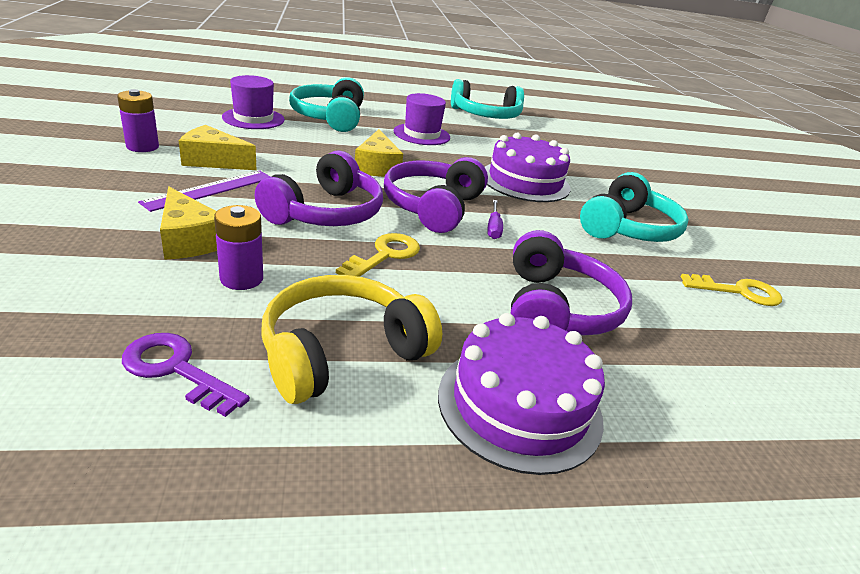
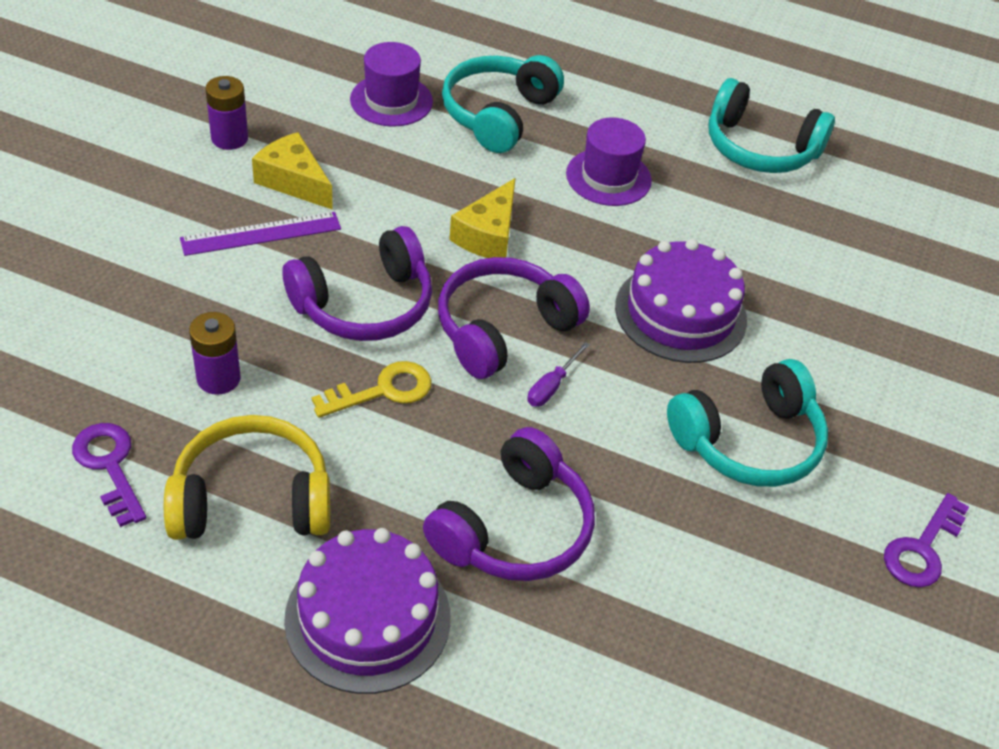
camera: 30 degrees right, 15 degrees up
yellow cheese [160,187,217,260] -> none
yellow key [681,274,782,306] -> none
none -> purple key [884,493,969,587]

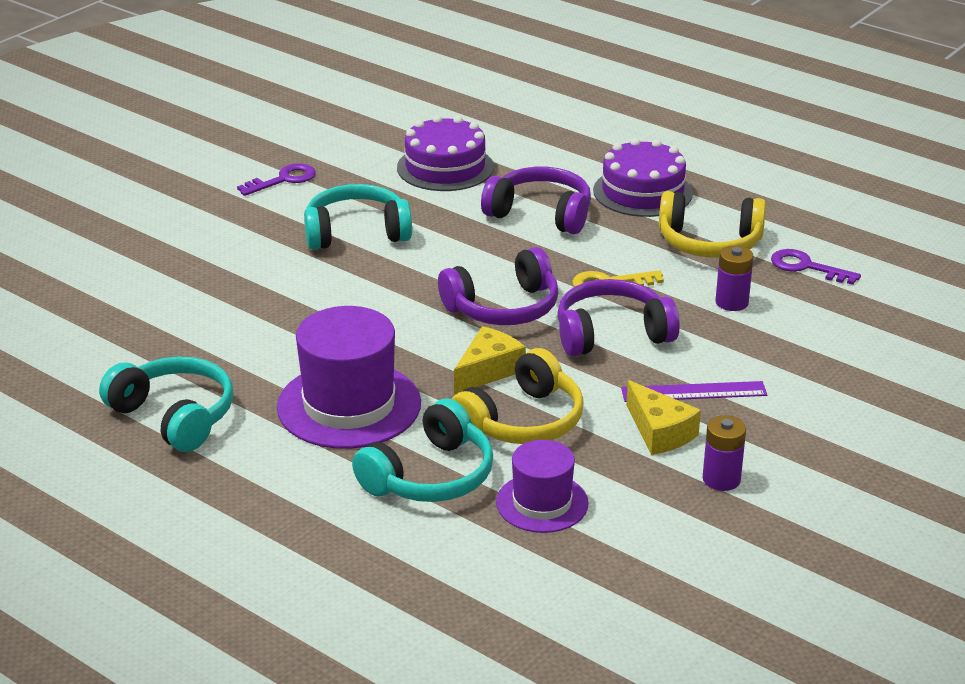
camera: 160 degrees left, 15 degrees down
purple key [72,423,146,527] -> purple key turned 135 degrees clockwise [771,249,861,285]
purple headphones [423,427,595,581] -> purple headphones turned 60 degrees clockwise [481,167,591,234]
purple screwdriver [527,342,590,407] -> none
purple hat [566,117,652,206] -> purple hat [277,306,421,449], size x1.68
purple cake [615,239,747,363] -> purple cake moved to [397,115,494,191]
none -> yellow headphones [452,348,584,444]

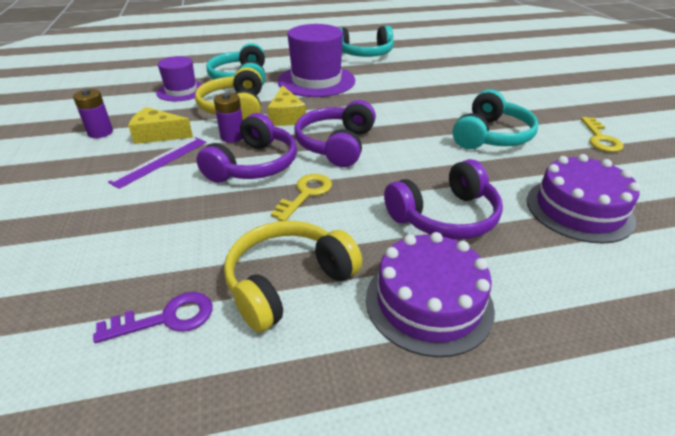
camera: 130 degrees right, 5 degrees up
purple key [237,163,316,196] -> yellow key [581,117,624,152]
purple battery [716,245,753,311] -> purple battery moved to [214,93,243,143]

